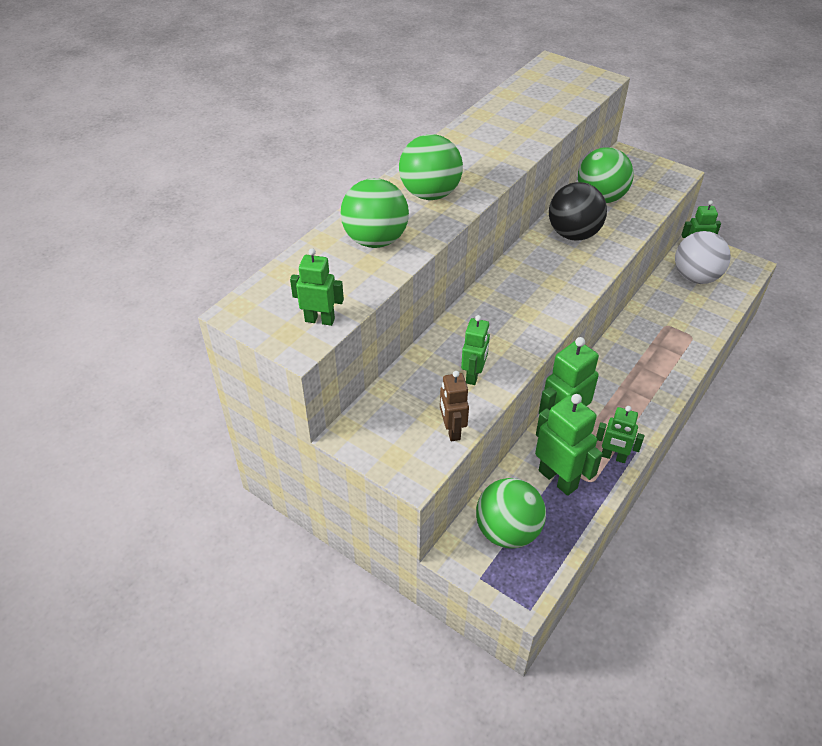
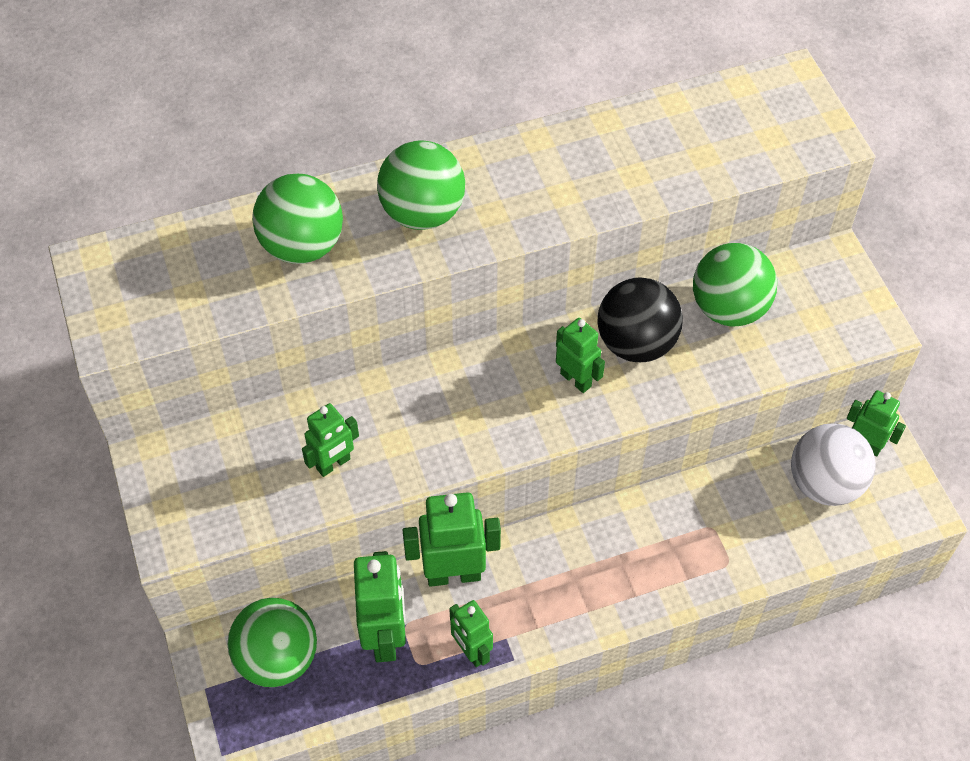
camera: 35 degrees right, 10 degrees up
green robot [290,248,344,326] -> green robot moved to [556,318,605,393]
brown robot [440,371,469,441] -> none

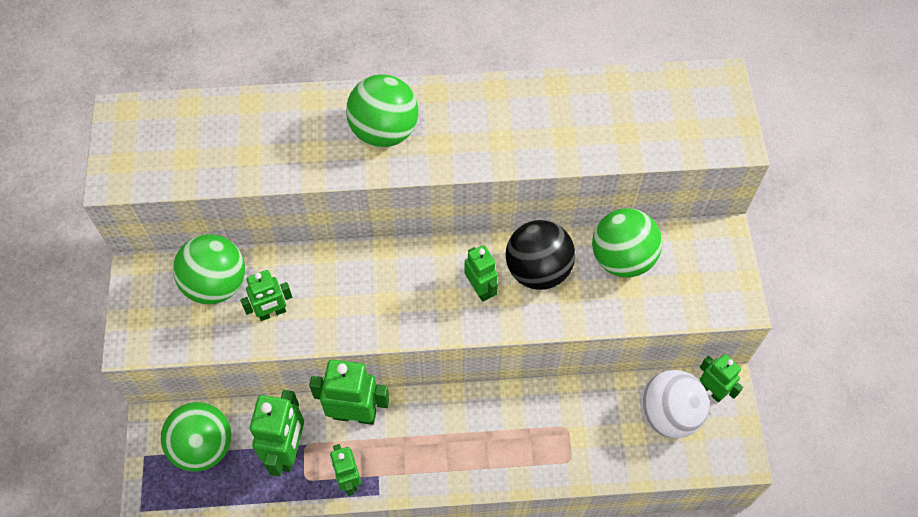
camera: 15 degrees right, 5 degrees up
green ball [252,174,343,264] -> green ball moved to [173,234,245,304]

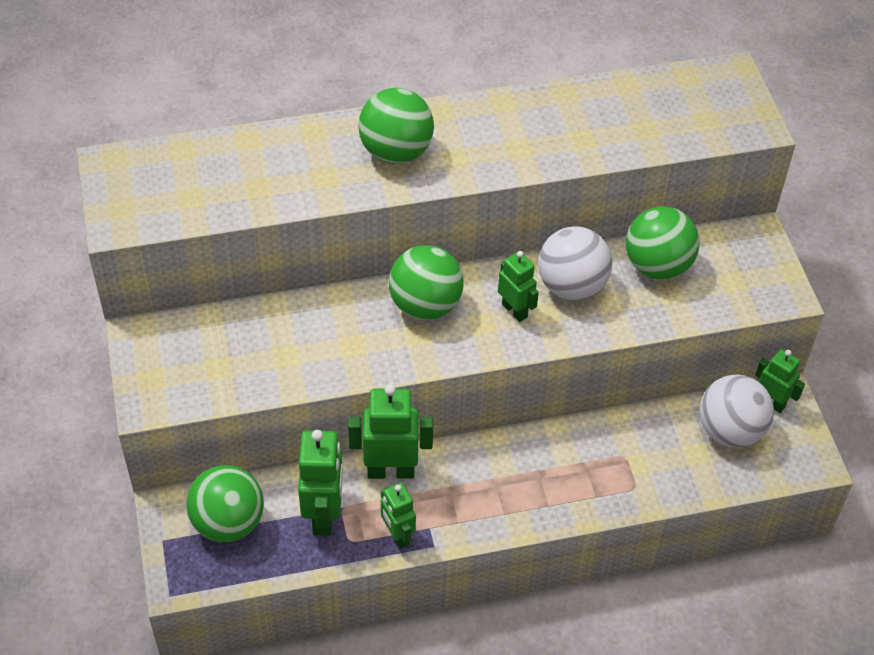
camera: 10 degrees left, 10 degrees down
green ball [173,234,245,304] -> green ball moved to [389,245,464,320]
green robot [240,270,292,321] -> none
black ball [506,220,576,290] -> white ball [538,226,612,301]

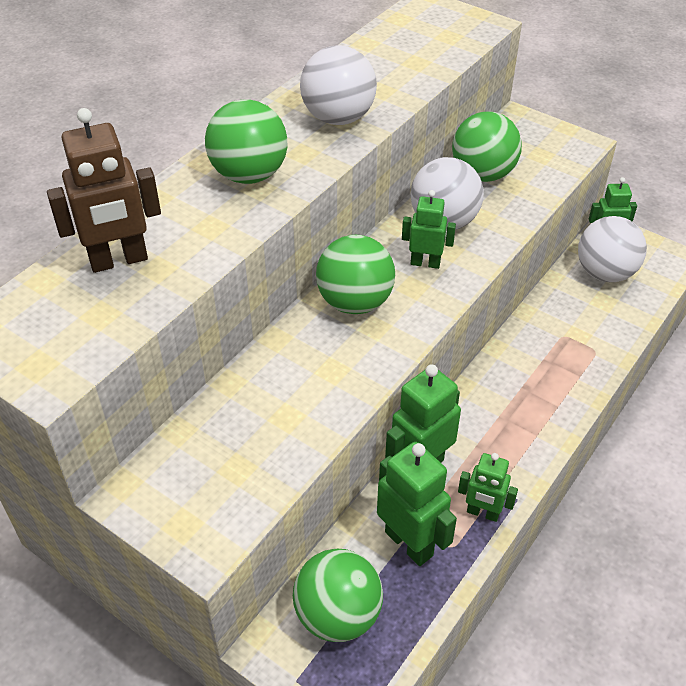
camera: 40 degrees left, 5 degrees down
none -> brown robot [47,108,161,273]
none -> white ball [300,45,377,125]

